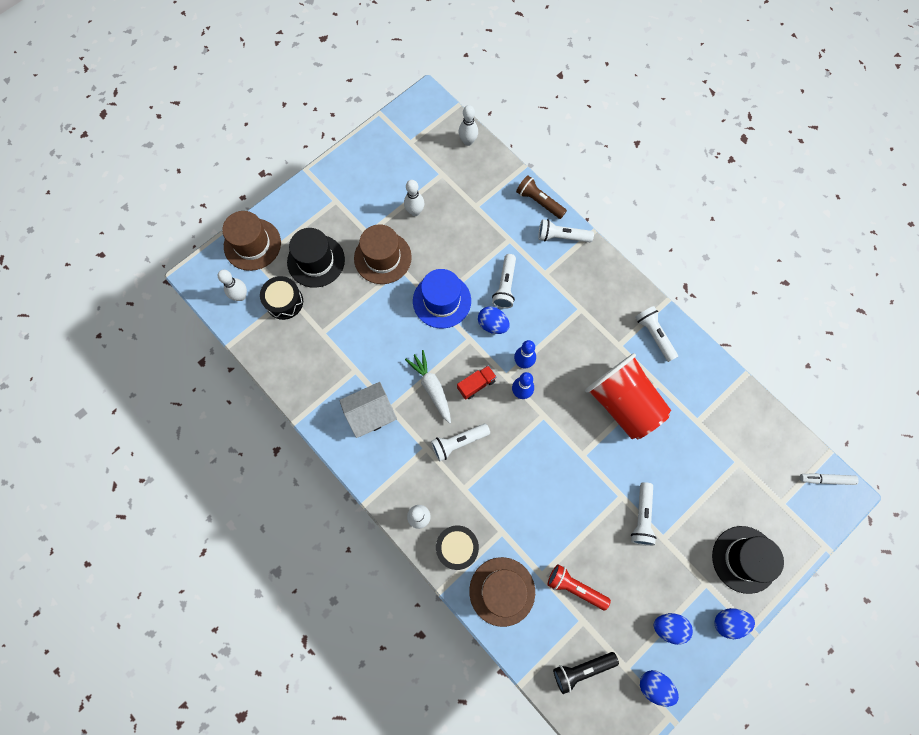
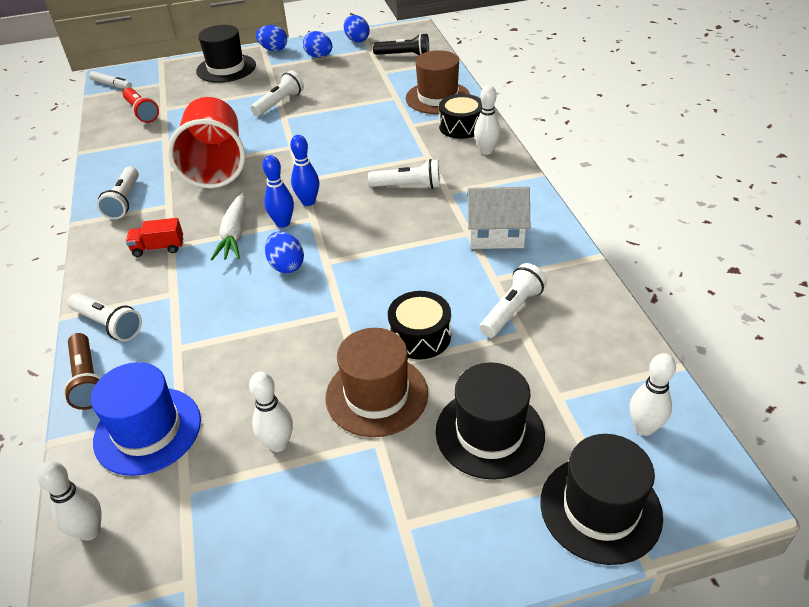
camera: 150 degrees left, 30 degrees down
brown hat [222,211,281,271] -> black hat [540,434,663,565]
black drum [260,276,303,320] -> black drum moved to [388,291,451,359]
white carrot [405,350,451,424] -> white carrot moved to [210,193,246,260]
blue hat [413,269,471,328] -> blue hat moved to [91,362,201,476]
red truck [457,365,497,400] -> red truck moved to [126,218,183,257]
white flashlight [492,254,516,309] -> white flashlight moved to [480,263,547,338]
red flashlight [548,564,611,610] -> red flashlight moved to [123,88,159,123]

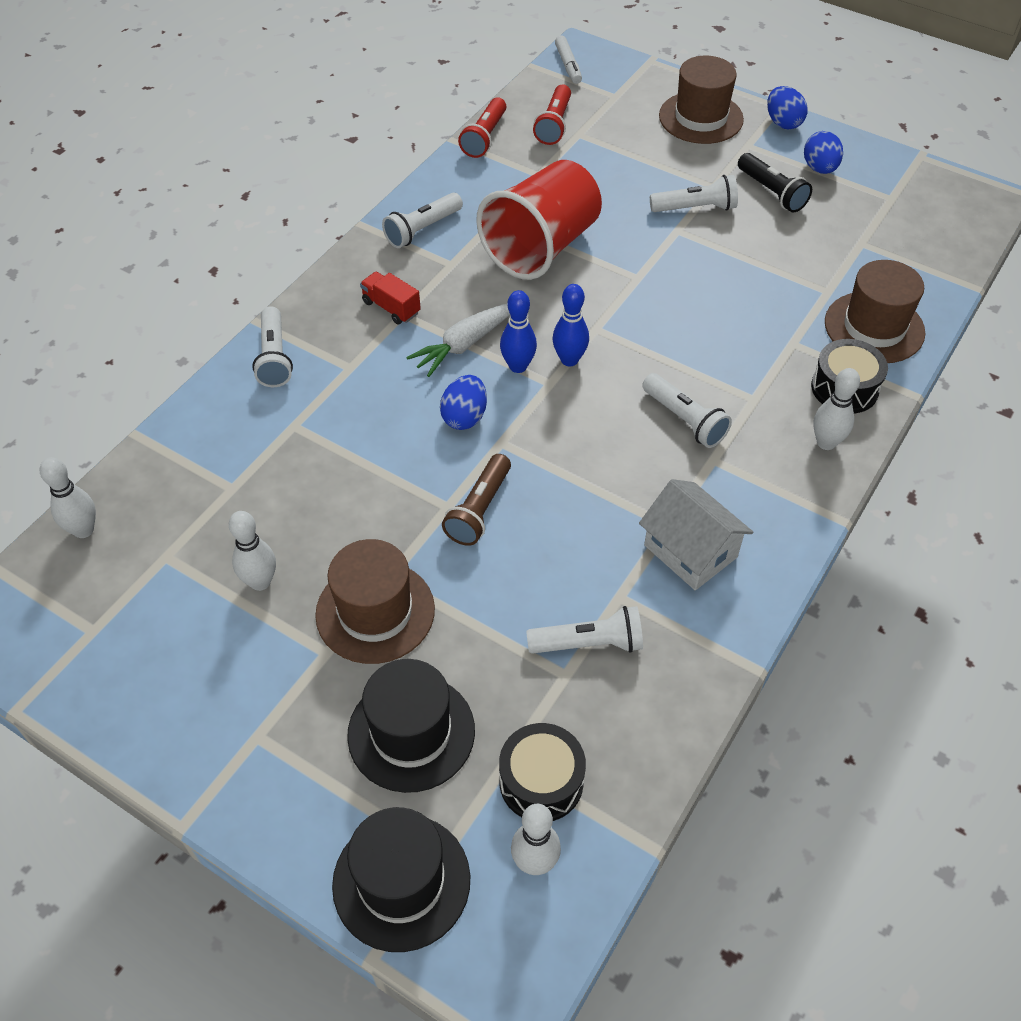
camera: 45 degrees right, 10 degrees up
brown flashlight [63,333,101,410] -> brown flashlight moved to [442,454,511,546]
blue hat [91,362,201,476] -> none
black hat [196,25,256,83] -> brown hat [659,56,744,144]
blue egg [344,15,370,42] -> none
black flashlight [373,33,429,55] -> black flashlight moved to [738,153,812,212]
black drum [388,291,451,359] -> black drum moved to [499,723,586,821]
none -> red flashlight [458,97,506,158]

